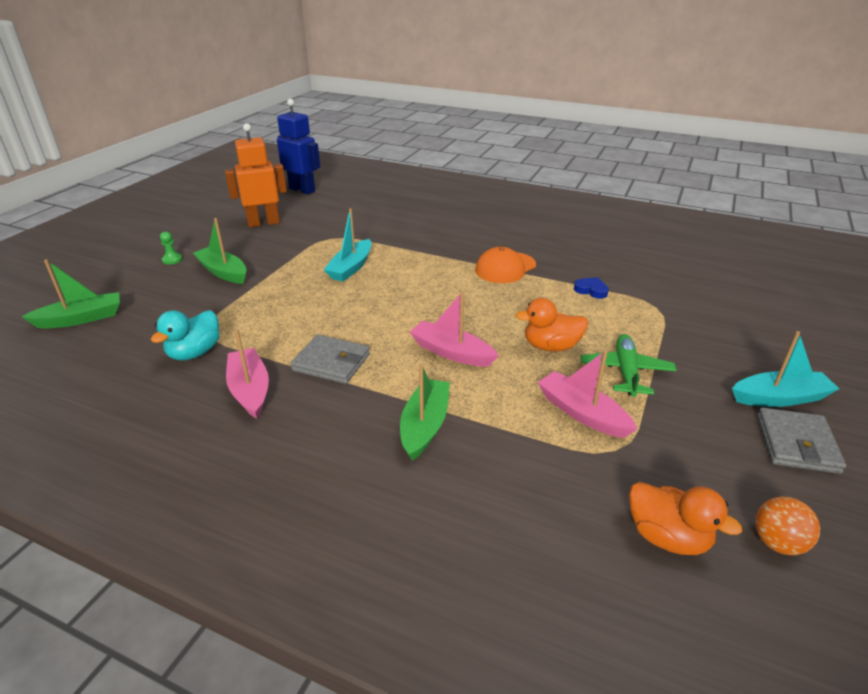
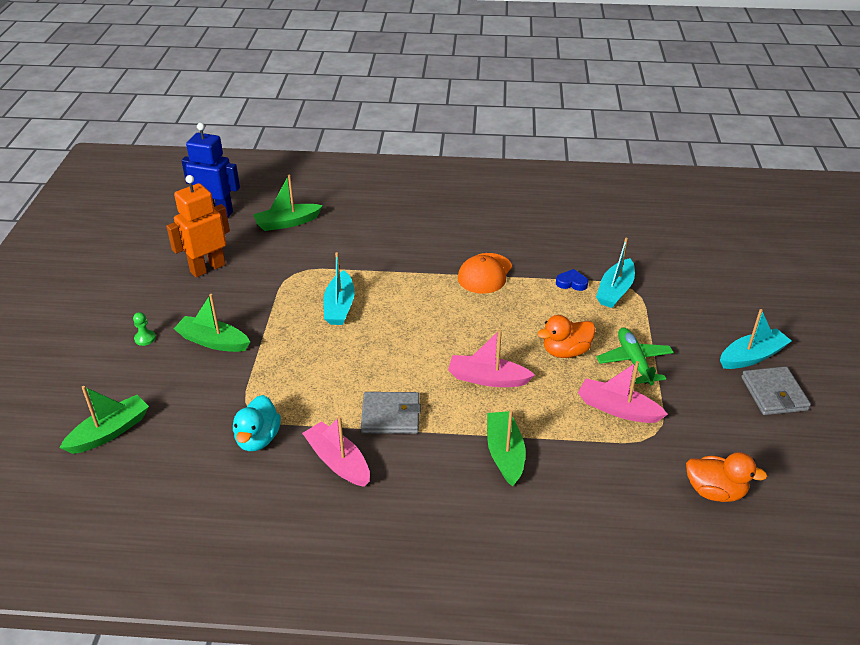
camera: 20 degrees left, 5 degrees up
orange ball [755,497,820,555] -> none
none -> green boat [253,175,323,231]
none -> turquoise boat [596,238,635,308]

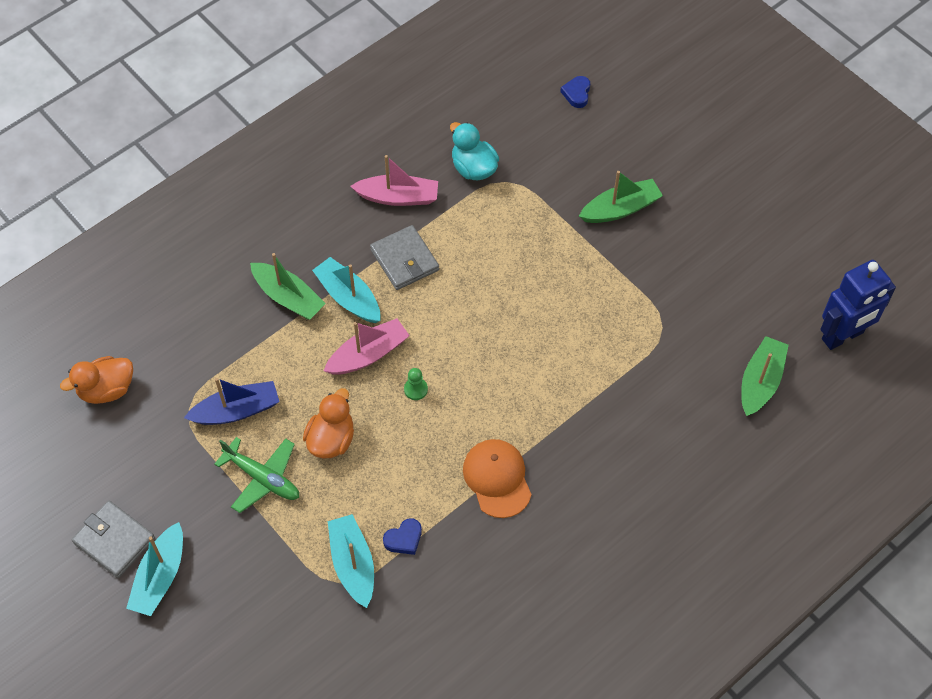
camera: 135 degrees right, 20 degrees up
green boat [60,386,149,454] -> blue heart [560,76,590,108]
green pawn [133,312,156,346] -> green pawn moved to [404,368,428,400]
orange robot [166,175,230,277] -> none
turquoise boat [323,252,355,325] -> turquoise boat moved to [312,257,380,323]
grey wallet [361,392,421,434] -> grey wallet turned 75 degrees counterclockwise [370,225,439,290]
pink boat [578,361,668,423] -> blue boat [184,378,280,425]

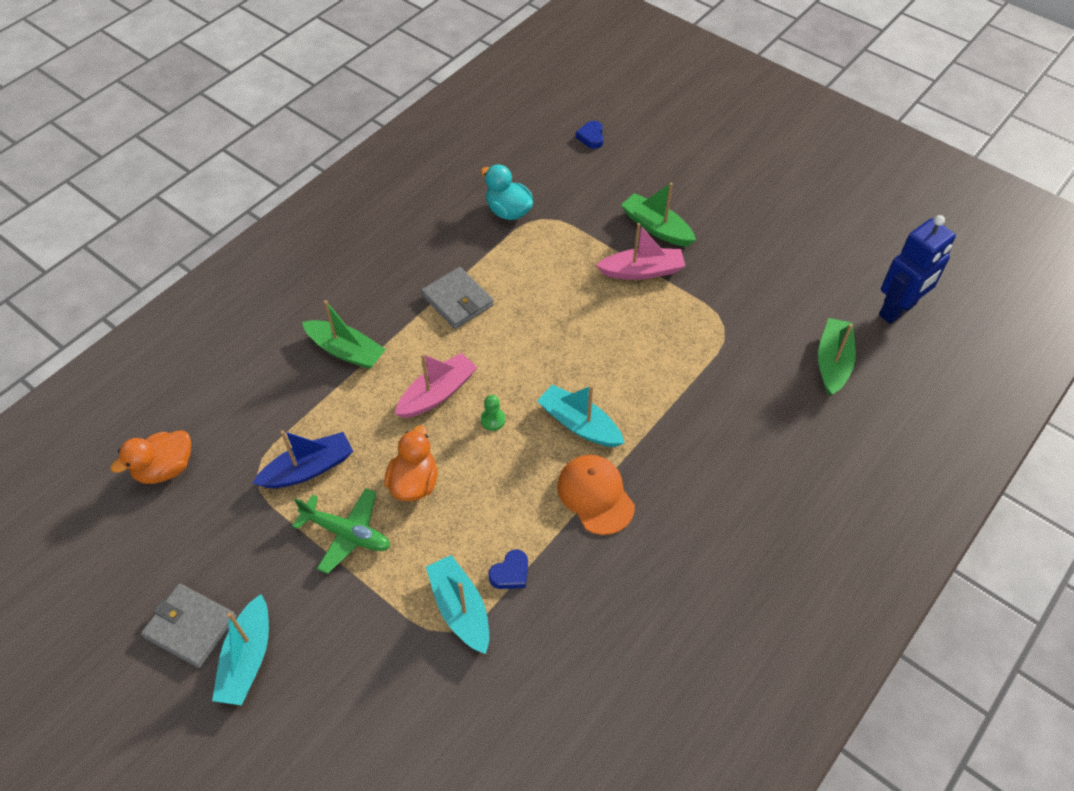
camera: 10 degrees left, 5 degrees down
turquoise boat [312,257,380,323] -> turquoise boat moved to [537,385,625,447]
pink boat [350,155,438,206] -> pink boat moved to [596,223,685,280]
green boat [579,171,663,223] -> green boat turned 105 degrees counterclockwise [621,183,696,247]

